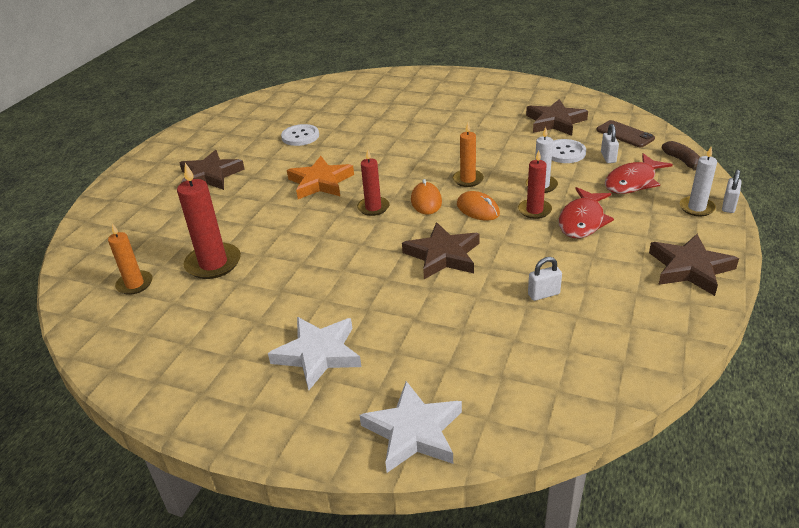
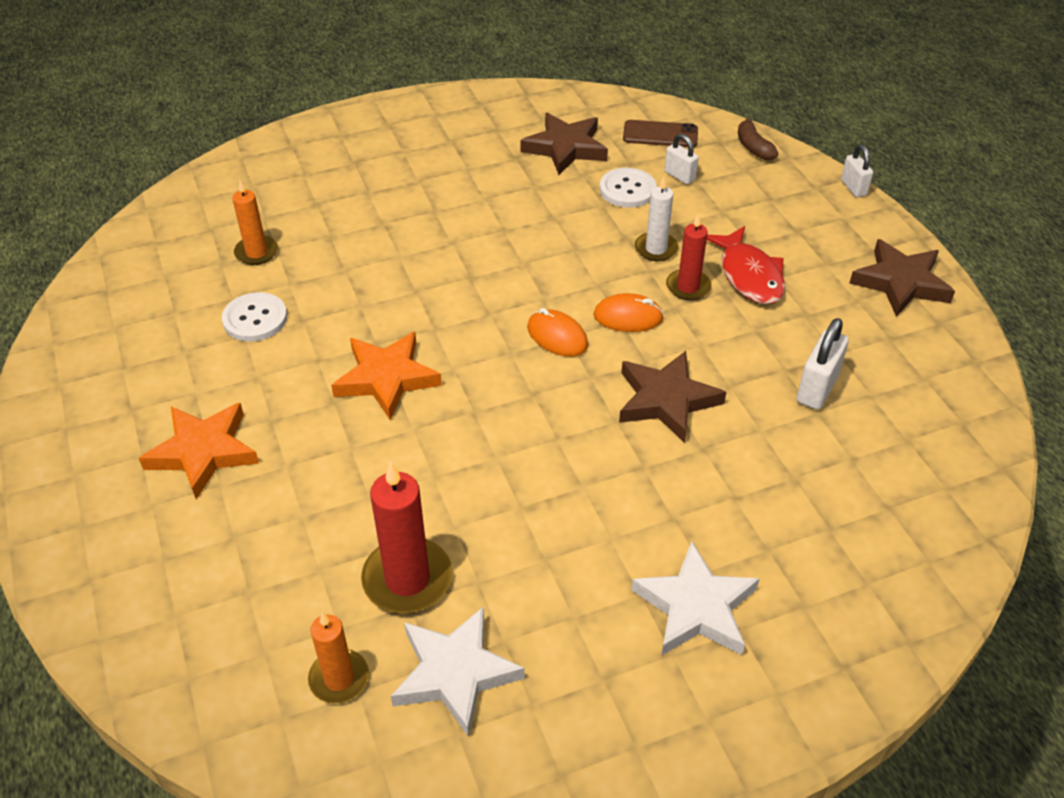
camera: 45 degrees left, 10 degrees up
brown star [180,150,245,190] -> orange star [139,403,259,499]
red candle [357,149,389,216] -> none
white star [360,381,462,473] -> white star moved to [391,607,525,737]
orange candle [452,123,484,187] -> orange candle moved to [232,180,278,265]
white padlock [528,257,562,301] -> white padlock [797,318,849,410], size x1.54
red fish [605,153,673,194] -> none
brown banana [662,141,700,171] -> brown banana turned 135 degrees counterclockwise [738,117,778,160]
white candle [680,147,717,216] -> none

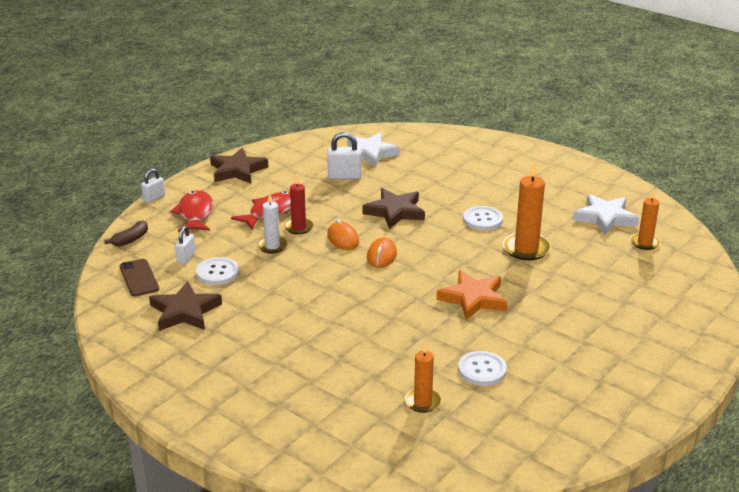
camera: 120 degrees left, 15 degrees down
orange star [139,403,259,499] -> none
red candle [361,462,452,613] -> none
white star [632,541,760,656] -> white star moved to [347,133,400,168]
none -> red fish [170,190,214,232]
none -> white button [463,206,503,230]
none -> orange candle [503,162,551,260]

